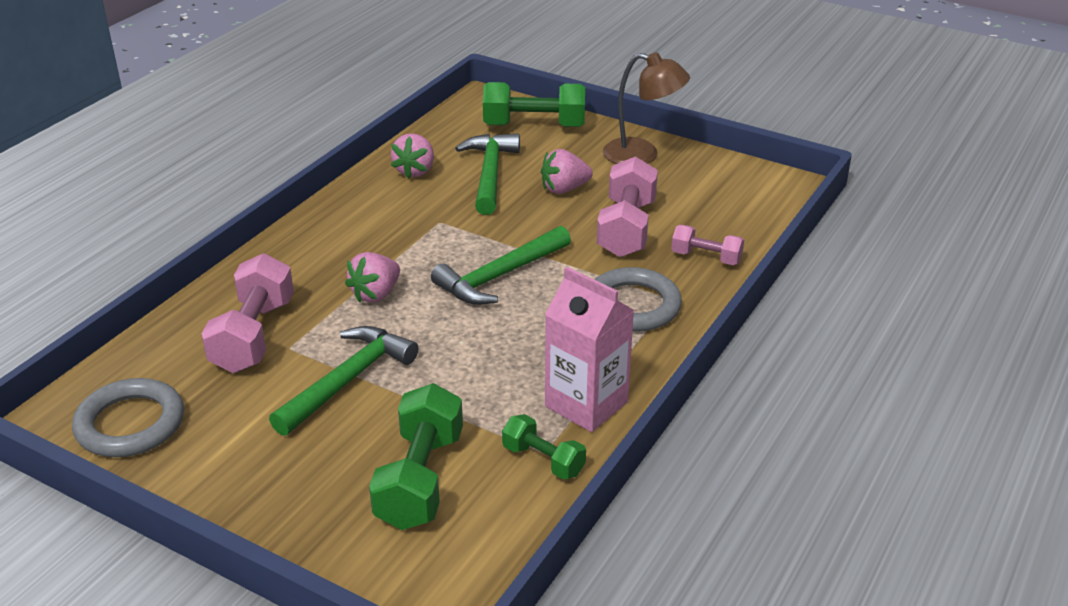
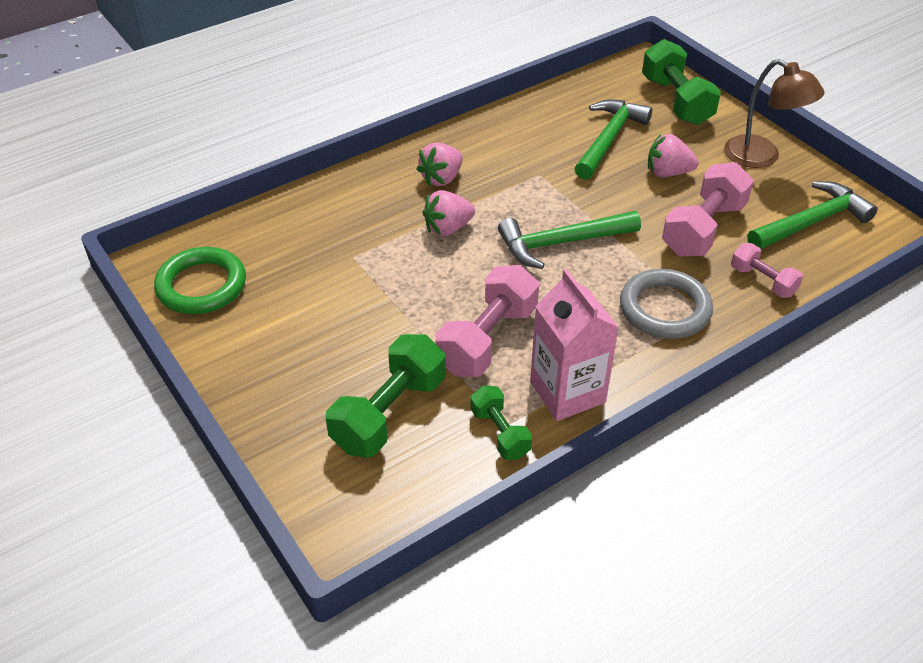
camera: 25 degrees right, 10 degrees up
grey ring [72,378,184,457] -> green ring [154,247,246,314]
pink dumbbell [201,253,294,373] -> pink dumbbell moved to [435,265,539,377]
green hammer [269,326,419,436] -> green hammer moved to [747,181,878,249]
pink strawberry [391,134,434,179] -> pink strawberry moved to [417,143,463,186]
green dumbbell [483,82,585,127] -> green dumbbell turned 45 degrees clockwise [642,39,721,125]

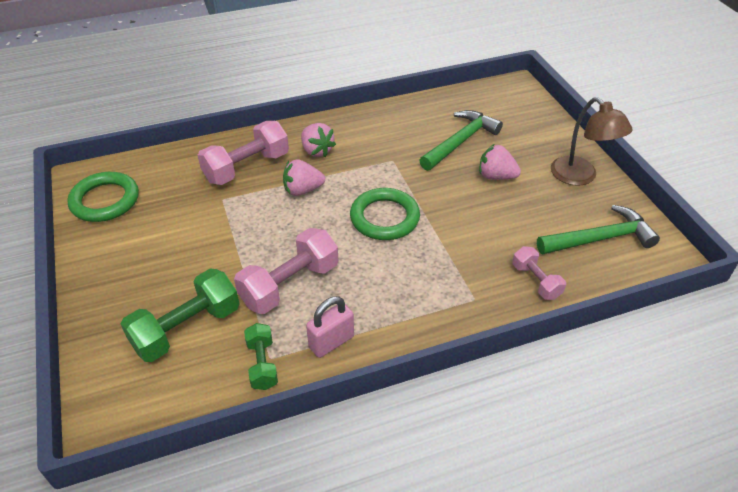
camera: 15 degrees right, 0 degrees up
pink strawberry [417,143,463,186] -> pink strawberry turned 90 degrees counterclockwise [301,123,336,157]
green hammer [498,211,641,269] -> green ring [350,188,420,240]
pink carton [530,269,619,421] -> pink padlock [306,296,354,358]
grey ring [620,269,713,339] -> none
green dumbbell [642,39,721,125] -> none
pink dumbbell [662,162,754,256] -> pink dumbbell moved to [198,121,289,185]

